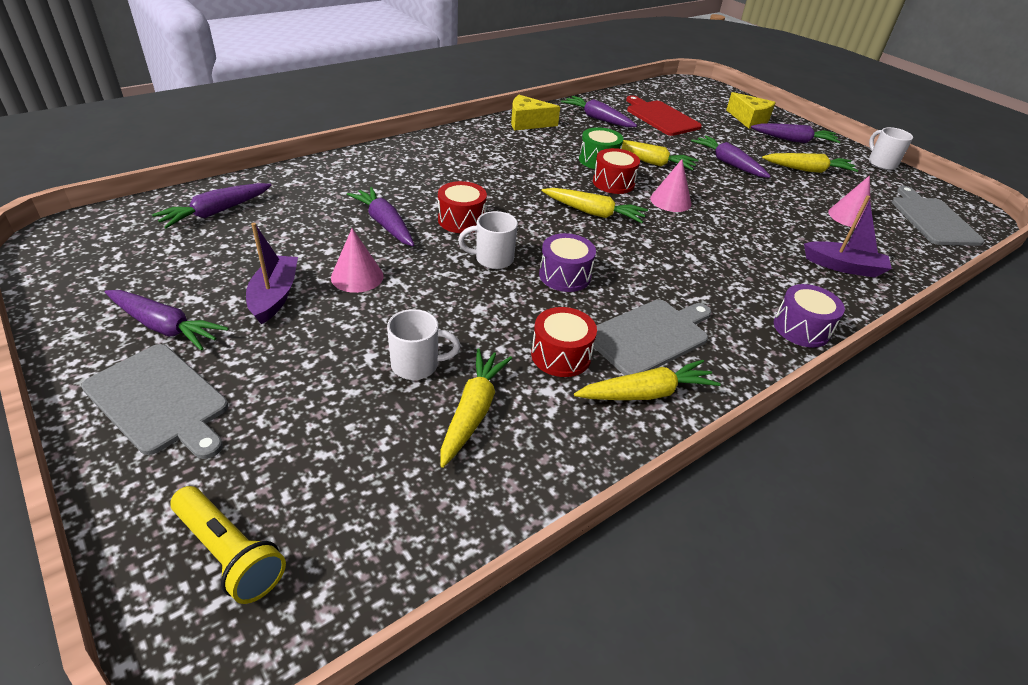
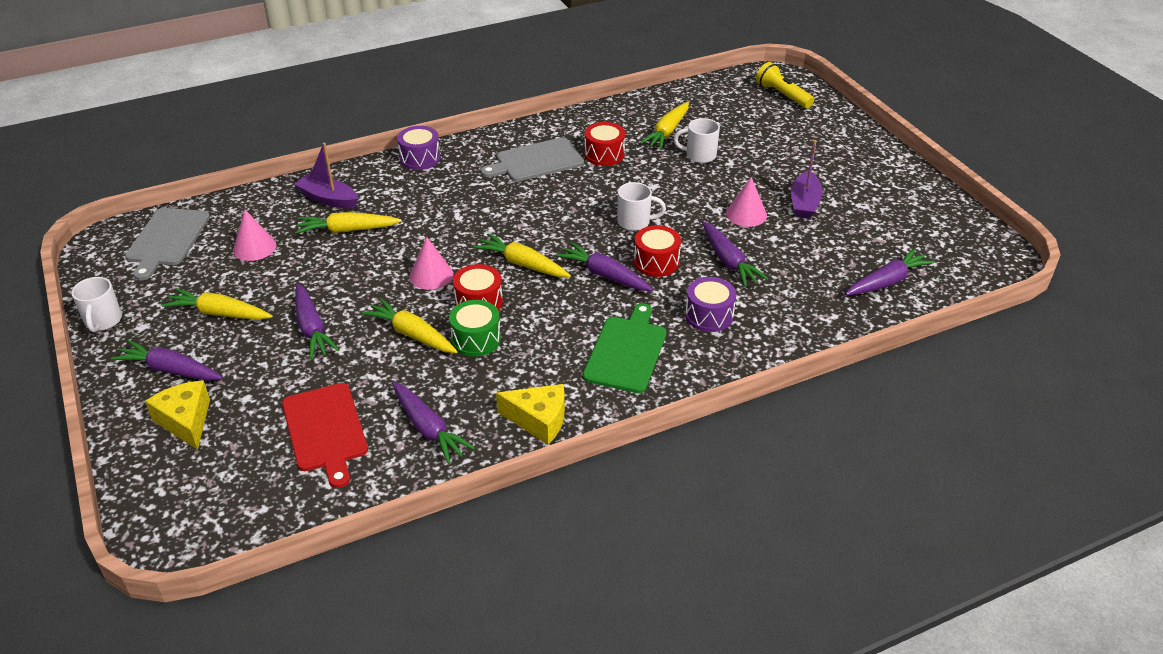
camera: 165 degrees left, 0 degrees up
grey cutting board [81,344,228,459] -> none
purple carrot [105,290,228,351] -> purple carrot moved to [556,242,653,291]
purple drum [539,233,596,292] -> purple drum moved to [685,277,736,332]
yellow carrot [574,360,721,400] -> yellow carrot moved to [295,212,402,234]
none -> green cutting board [583,303,666,393]

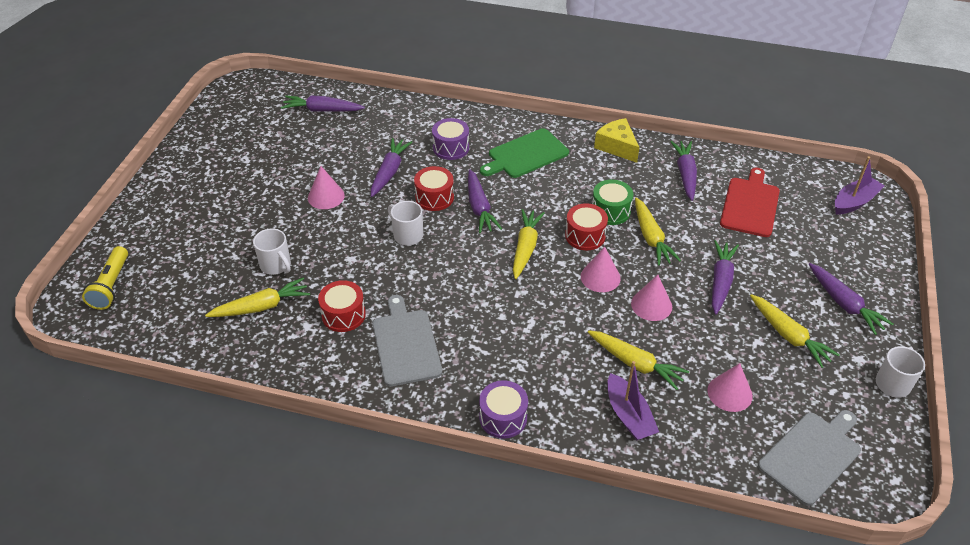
camera: 140 degrees left, 5 degrees up
yellow cheese [145,380,210,450] -> none
yellow carrot [473,233,571,277] -> yellow carrot turned 150 degrees counterclockwise [513,209,544,279]
grey cutting board [481,137,584,182] -> grey cutting board turned 120 degrees counterclockwise [372,295,442,387]
purple boat [791,140,823,219] -> purple boat moved to [835,156,885,215]
none -> pink cone [631,275,672,321]

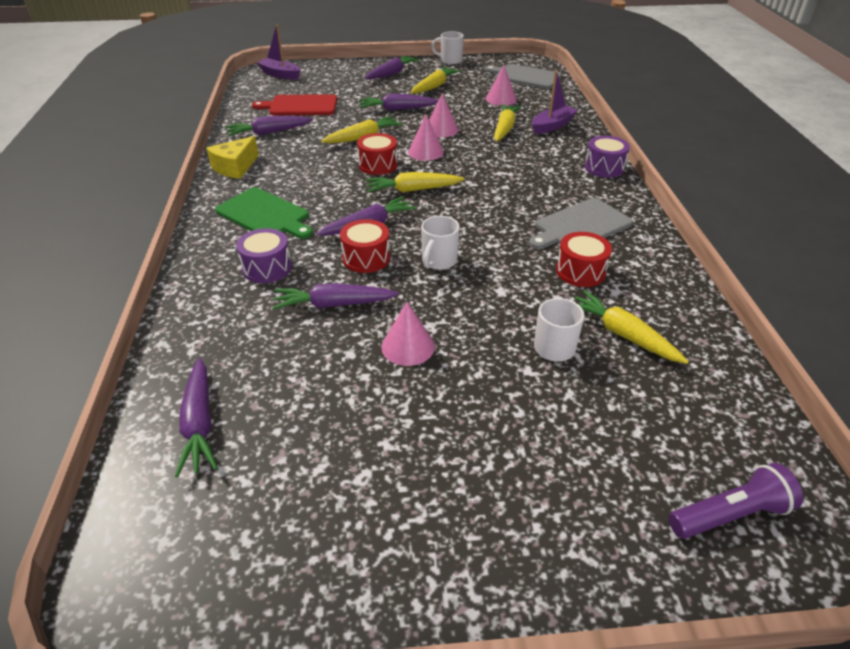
camera: 110 degrees left, 5 degrees down
yellow flashlight [82,246,128,310] -> purple flashlight [669,463,803,539]
green drum [592,180,633,225] -> none

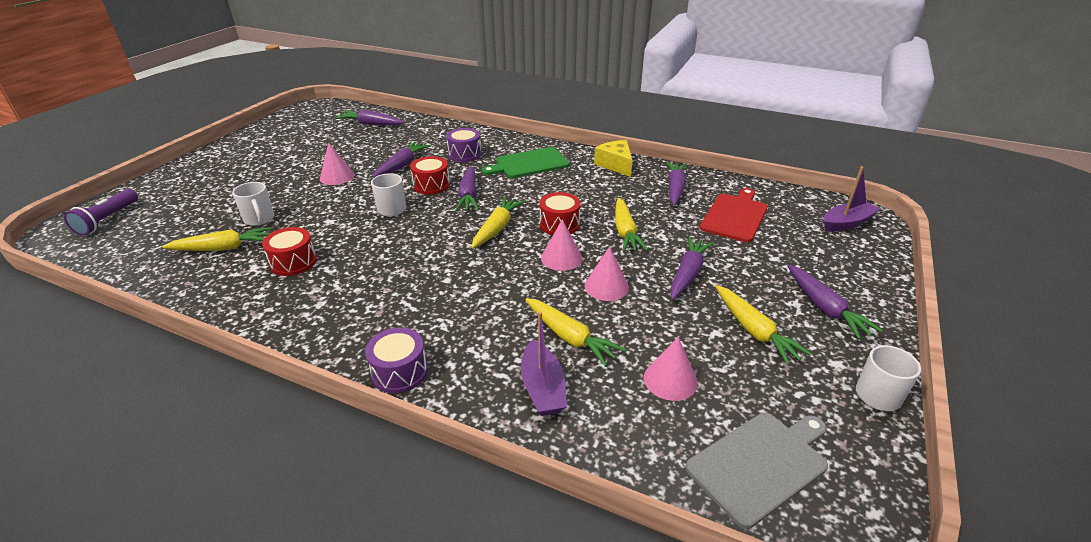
camera: 120 degrees right, 5 degrees down
grey cutting board [529,198,633,249] -> none

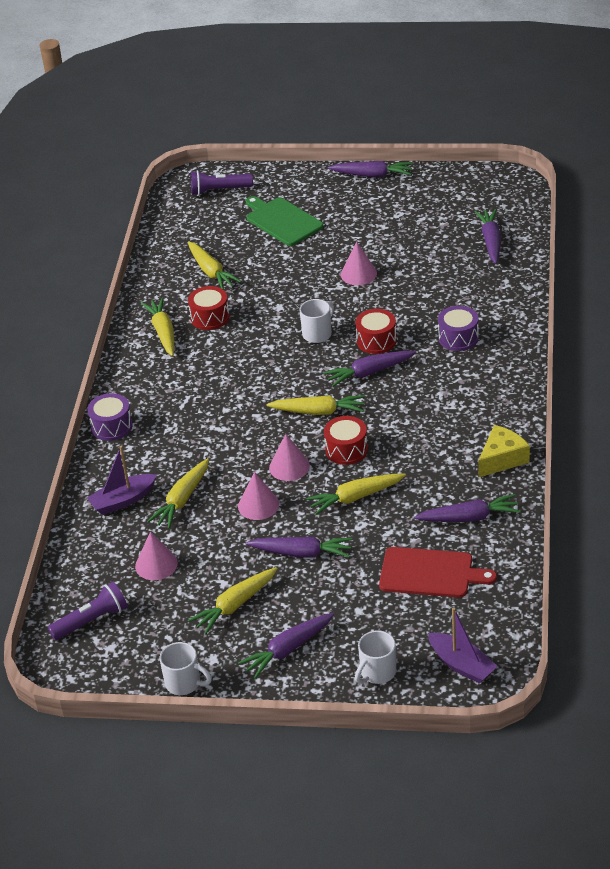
camera: 75 degrees right, 5 degrees up
white mug [232,182,274,226] -> white mug moved to [355,630,396,684]
purple carrot [372,142,431,178] -> purple carrot moved to [328,161,413,177]
green cutting board [482,147,570,178] -> green cutting board moved to [246,196,324,246]
grey cutting board [685,413,828,529] -> purple flashlight [48,582,128,640]
none -> yellow carrot [141,298,174,356]

